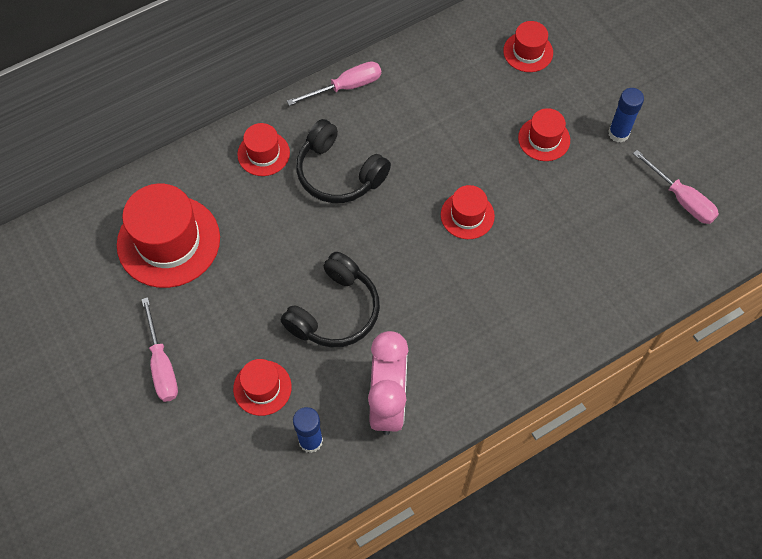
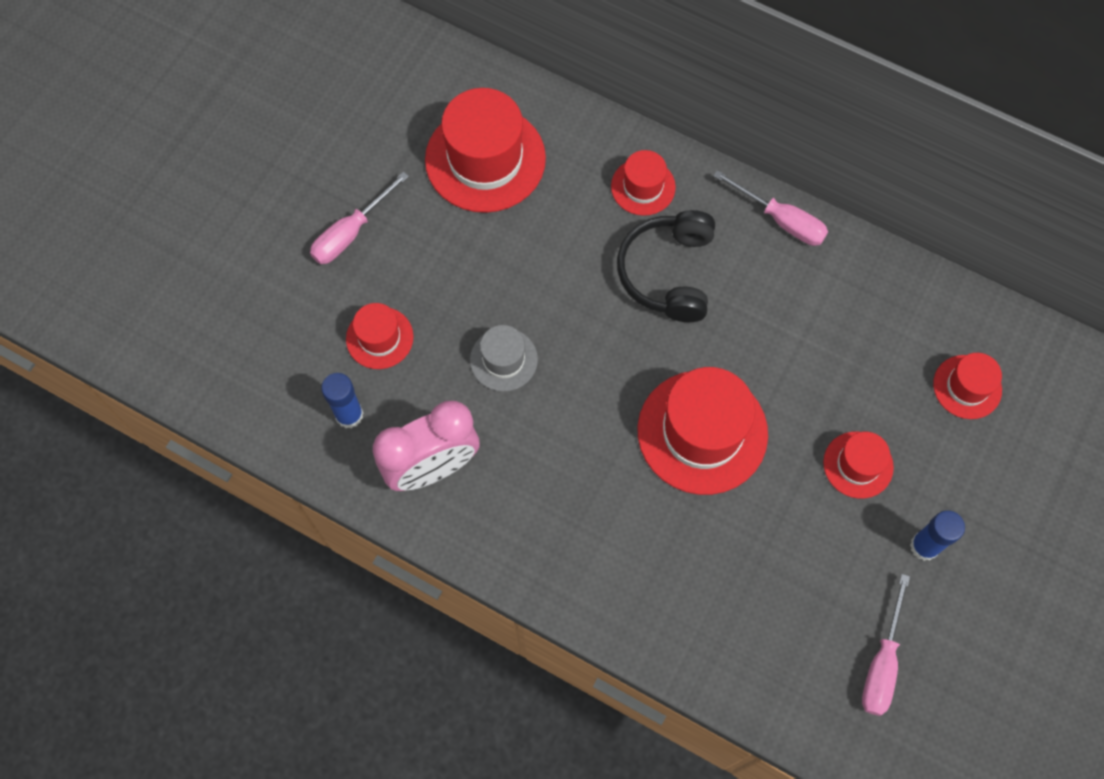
camera: 60 degrees right, 5 degrees up
black headphones [281,252,380,347] -> grey hat [470,325,538,392]
red hat [441,185,495,239] -> red hat [638,367,768,495], size x1.88

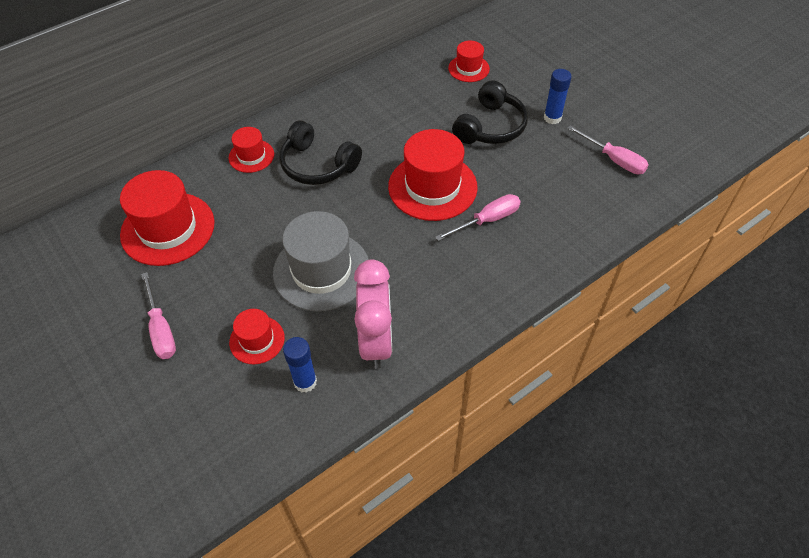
camera: 65 degrees left, 15 degrees down
grey hat [470,325,538,392] -> grey hat [273,211,369,312], size x1.88
pink screwdriver [714,170,828,246] -> pink screwdriver moved to [435,194,521,241]
red hat [823,432,894,499] -> black headphones [452,80,528,144]

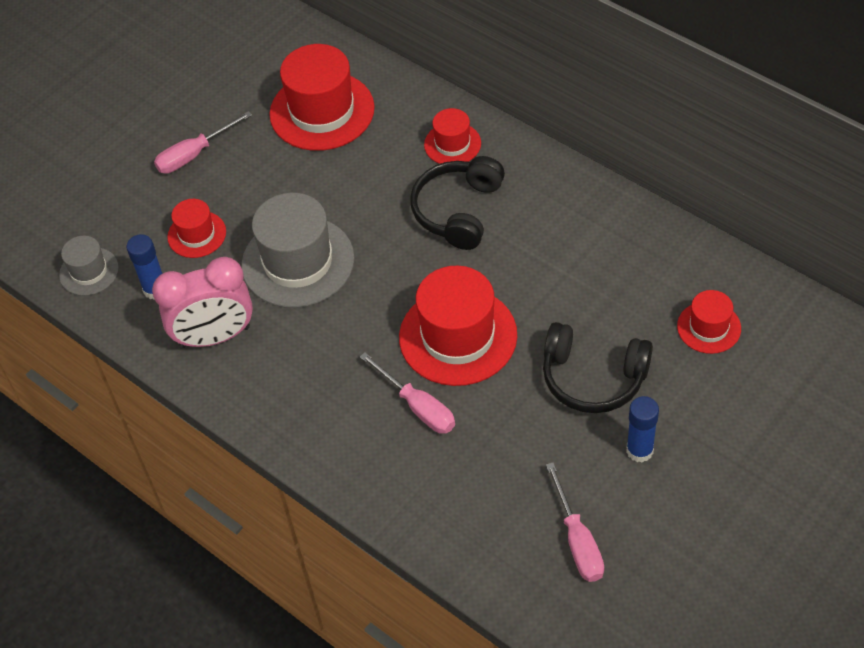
camera: 80 degrees right, 0 degrees up
pink screwdriver [567,125,648,174] -> pink screwdriver turned 45 degrees counterclockwise [546,462,604,582]
none -> grey hat [59,236,119,296]

